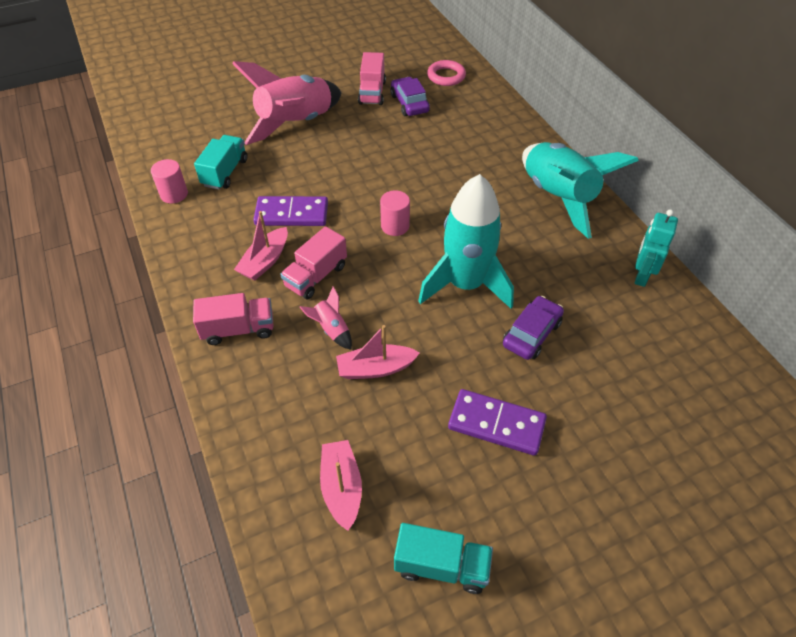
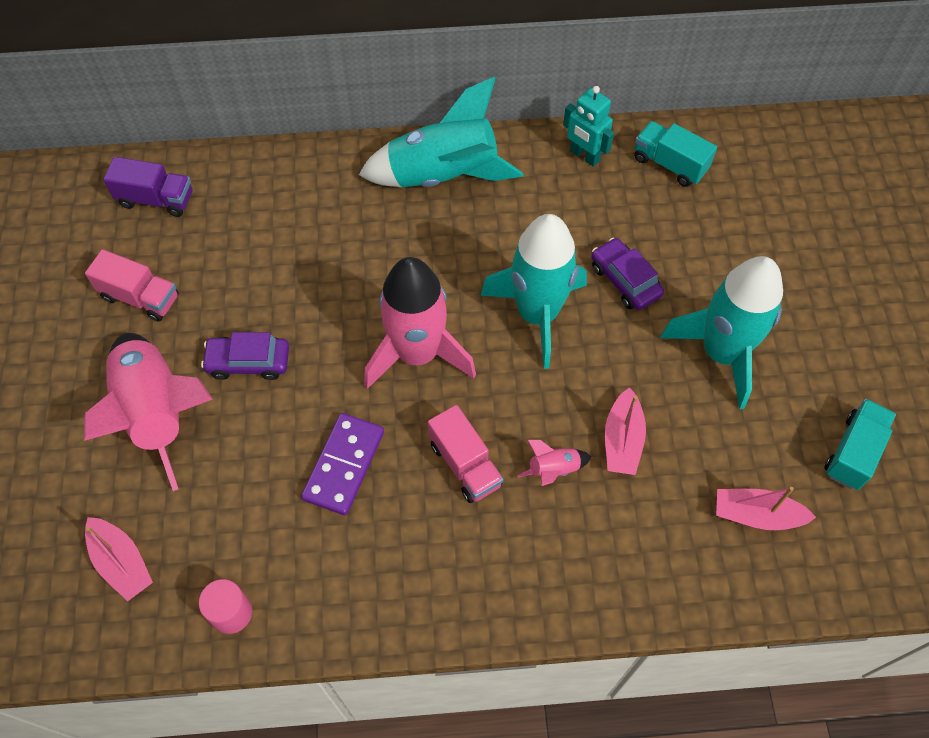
camera: 70 degrees left, 10 degrees up
pink truck [193,293,274,345] -> none
turquoise truck [194,135,247,190] -> turquoise truck moved to [634,121,717,187]
pink boat [234,211,288,281] -> pink boat moved to [85,517,153,601]
pink cylinder [380,190,410,236] -> pink rocket [364,257,476,389]
purple car [390,77,430,116] -> purple car moved to [201,332,289,380]
pink ring [427,60,466,86] -> purple truck [103,157,192,217]
purple domino [448,389,547,456] -> turquoise rocket [660,256,783,409]

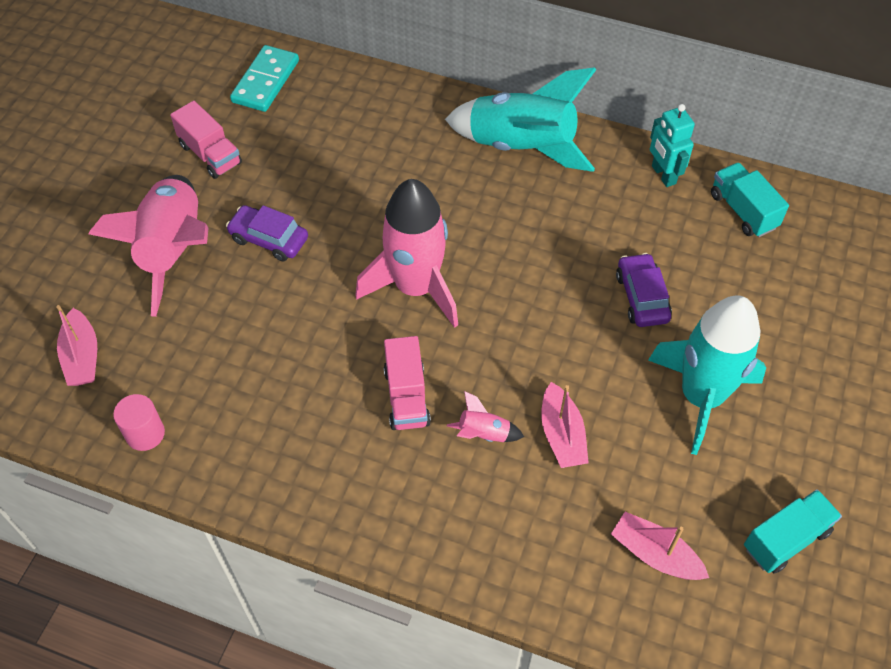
camera: 25 degrees right, 5 degrees down
purple truck [103,157,192,217] -> turquoise domino [230,45,299,112]
purple domino [301,413,384,515] -> none
turquoise rocket [481,214,587,369] -> none
pink boat [605,387,646,475] -> pink boat turned 45 degrees counterclockwise [541,382,589,468]

